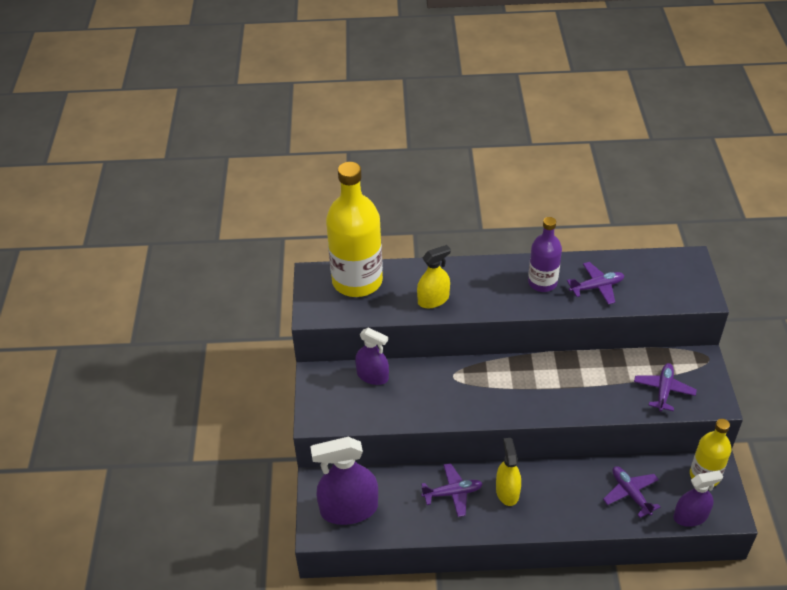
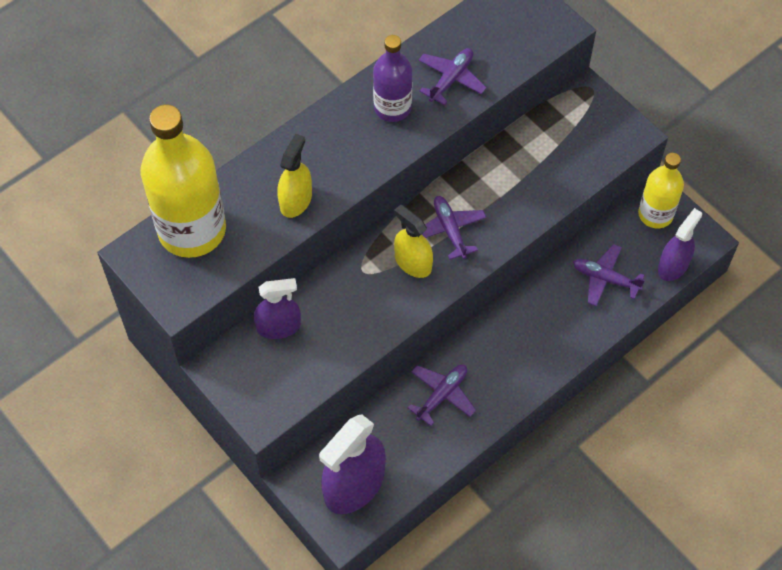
camera: 40 degrees left, 15 degrees up
yellow spray bottle [496,438,521,506] -> yellow spray bottle moved to [394,204,433,278]
purple plane [634,363,697,411] -> purple plane moved to [422,196,487,260]

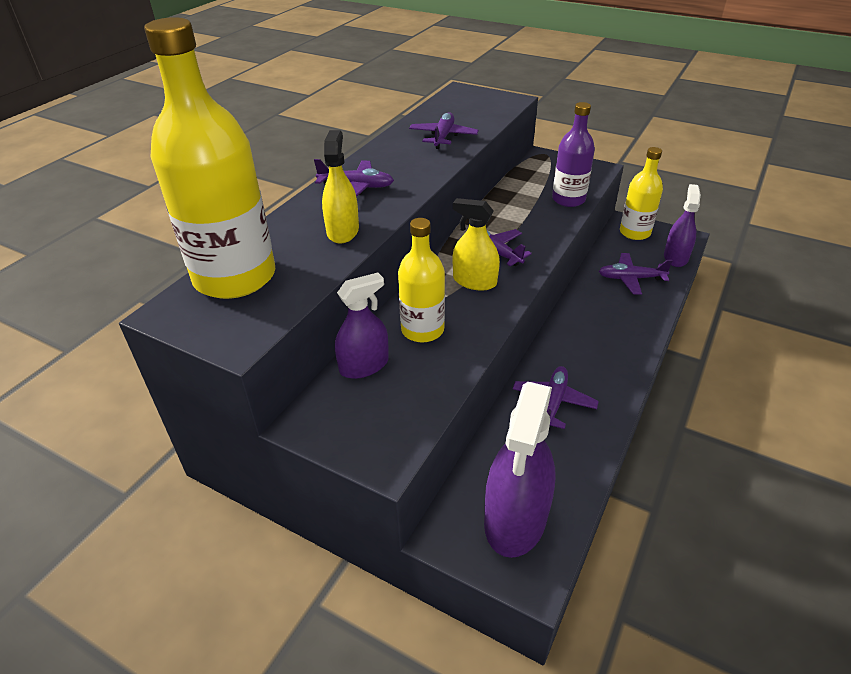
camera: 20 degrees left, 20 degrees down
purple bottle [373,35,412,122] -> purple bottle moved to [552,102,595,207]
none -> purple plane [314,159,394,197]
none -> yellow bottle [398,218,445,342]

